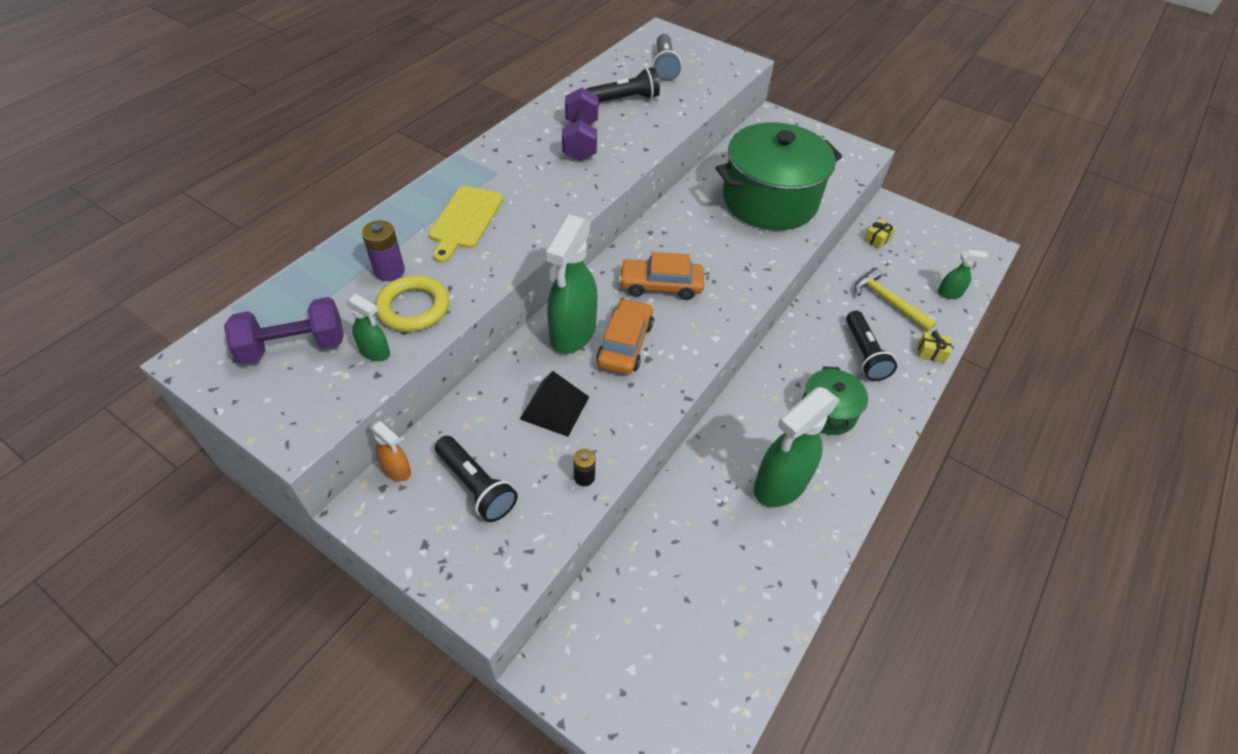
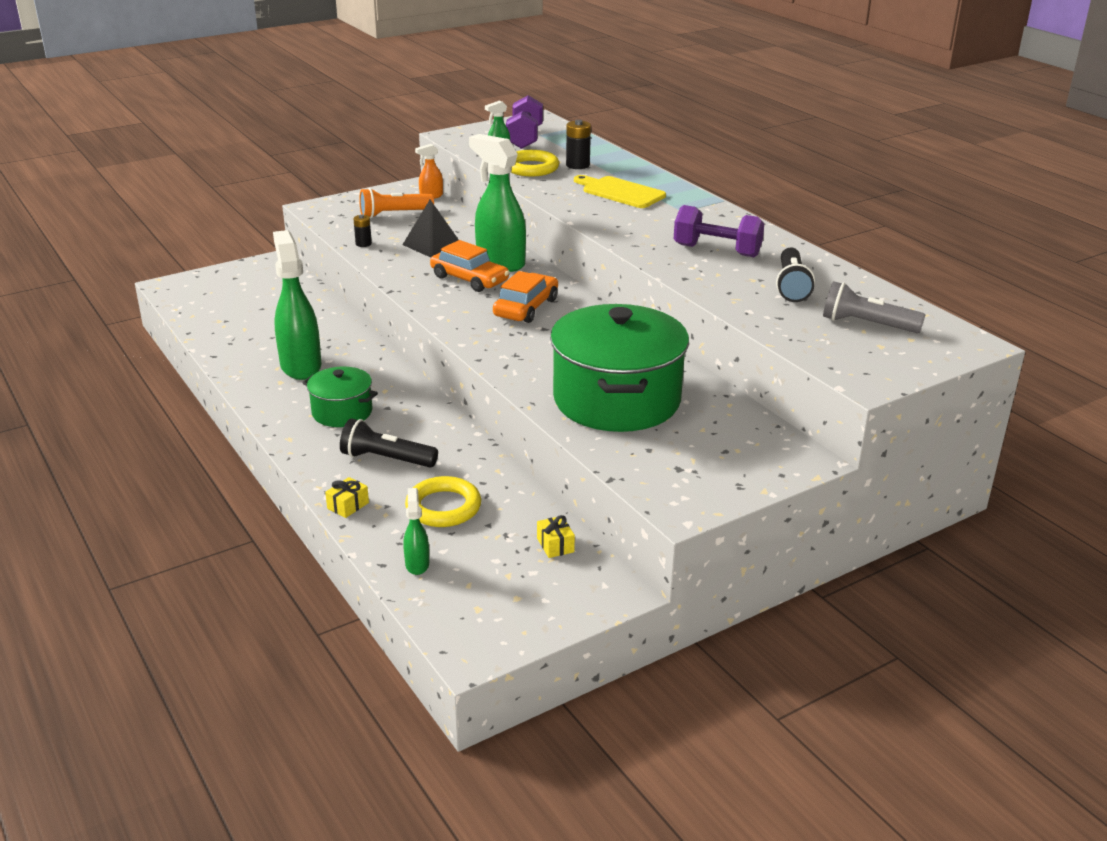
camera: 115 degrees right, 20 degrees down
purple battery [362,220,405,281] -> black battery [566,120,591,169]
black flashlight [435,436,518,522] -> orange flashlight [359,188,434,218]
yellow hammer [855,268,937,332] -> yellow ring [405,476,481,527]
green spray bottle [938,250,988,299] -> green spray bottle turned 150 degrees clockwise [403,488,429,575]

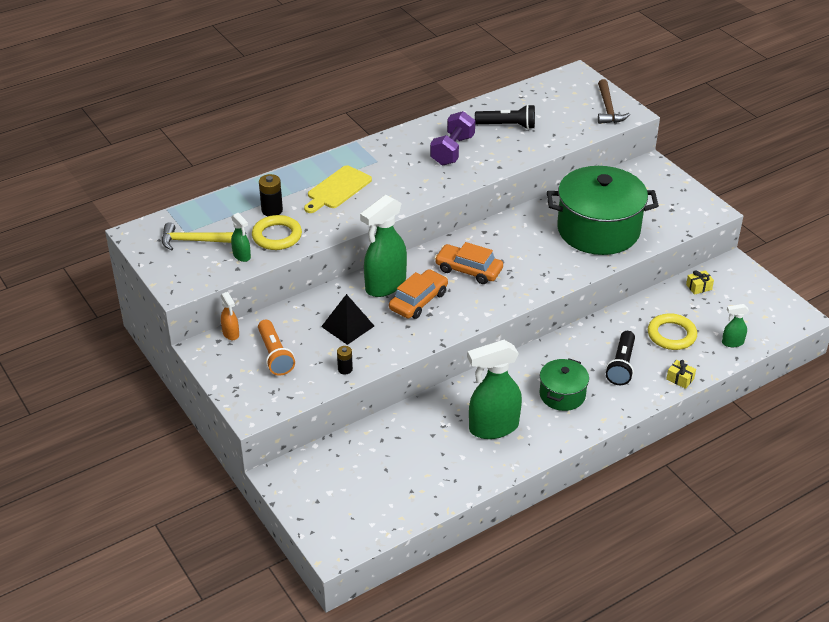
camera: 90 degrees left, 10 degrees up
purple dumbbell [506,95,543,149] -> yellow hammer [162,222,233,251]
grey flashlight [823,281,925,333] -> none
none -> brown hammer [598,79,630,124]

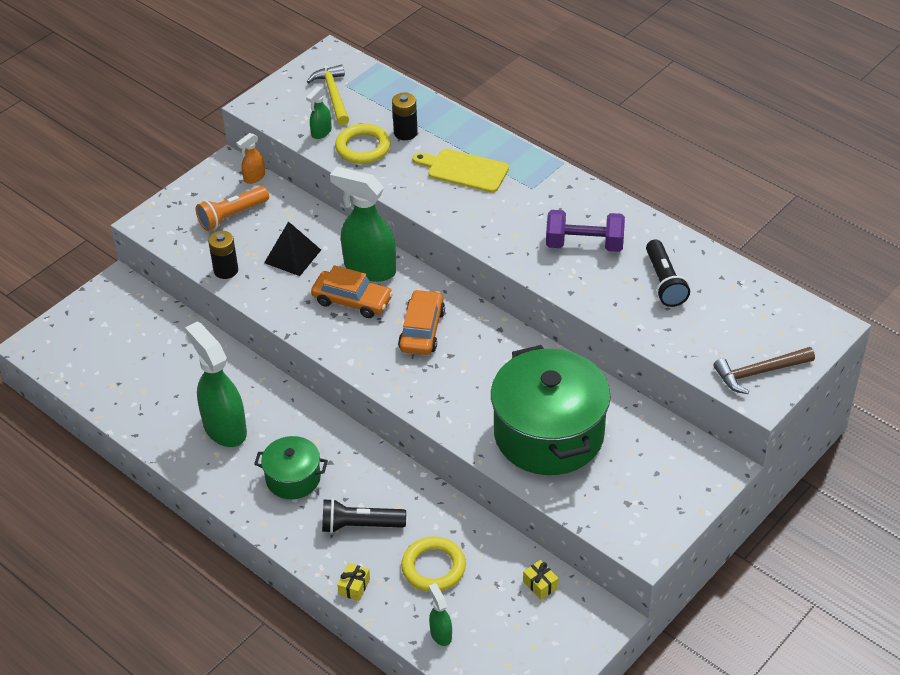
camera: 75 degrees right, 5 degrees up
black battery [337,346,353,375] -> black battery [208,231,238,279], size x1.56

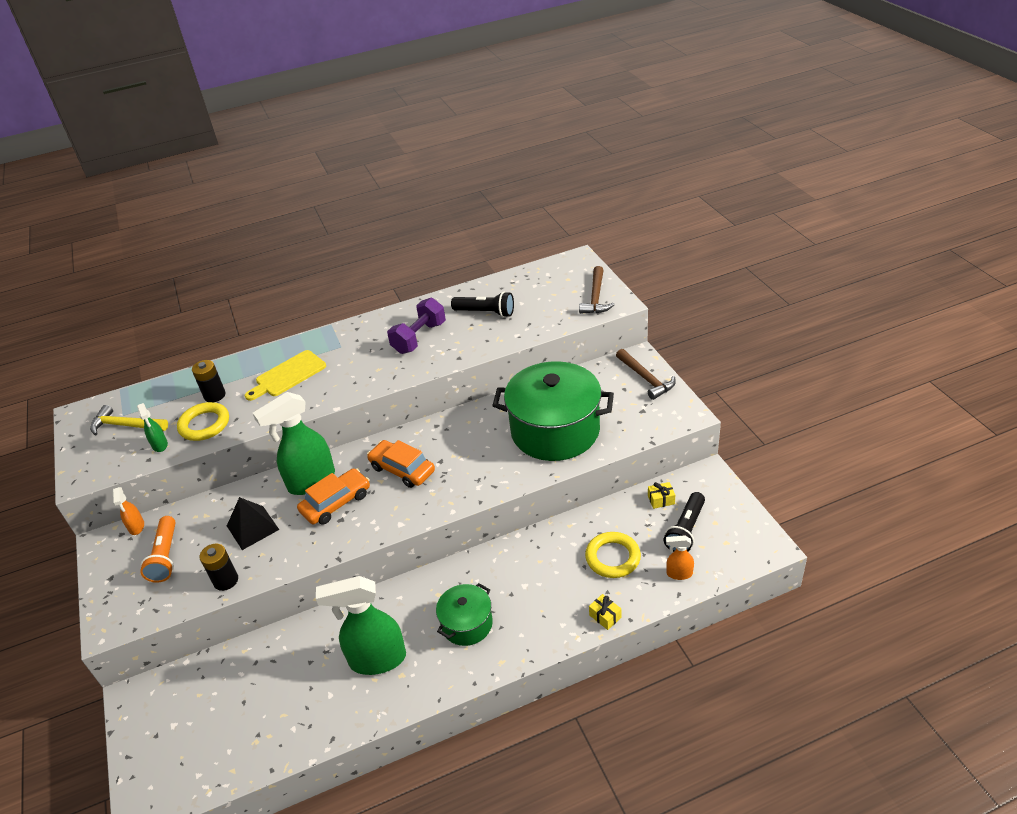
camera: 60 degrees left, 5 degrees down
black flashlight [322,498,406,533] -> black flashlight moved to [664,492,705,552]
green spray bottle [429,583,452,646] -> orange spray bottle [666,535,694,580]
none -> brown hammer [616,349,676,400]

